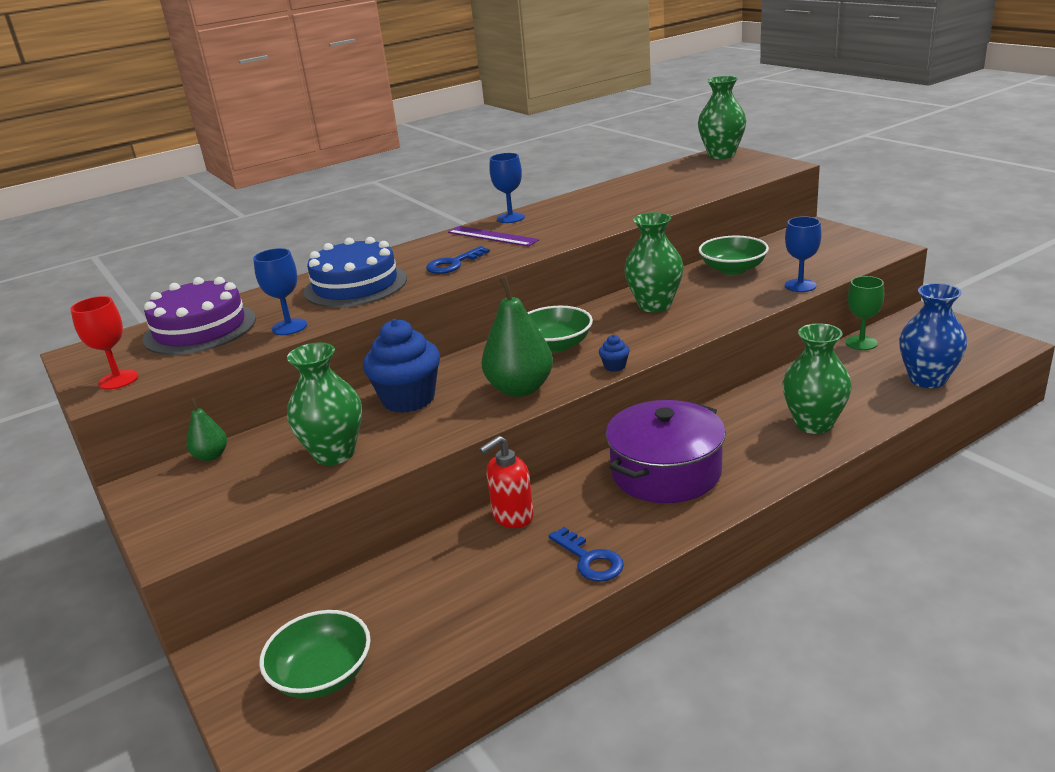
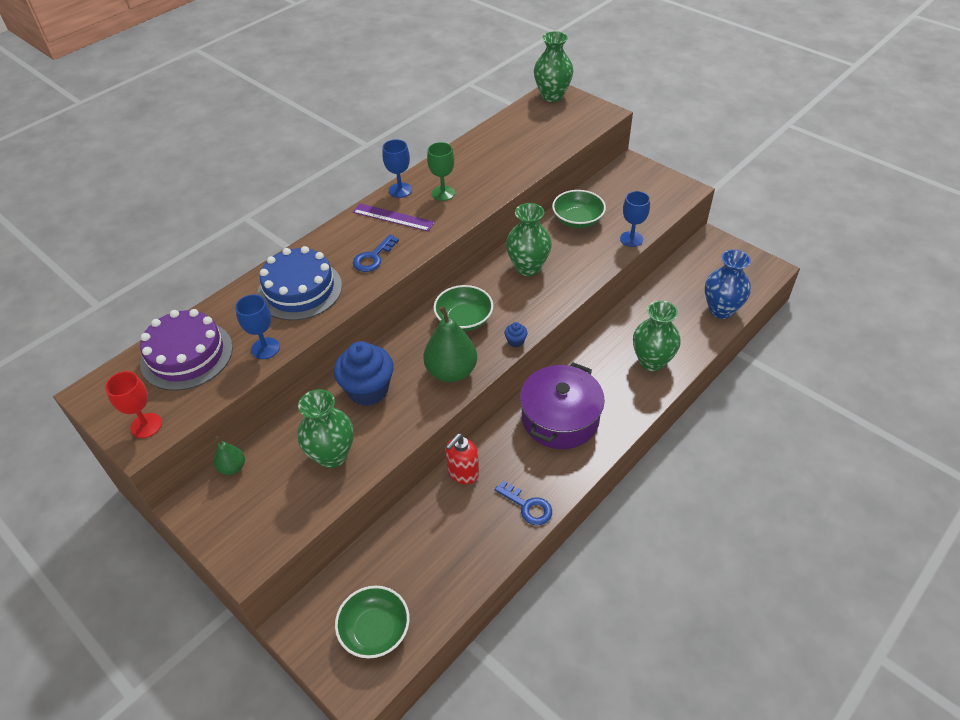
camera: 15 degrees left, 20 degrees up
green goblet [846,276,884,350] -> green goblet moved to [427,142,455,201]

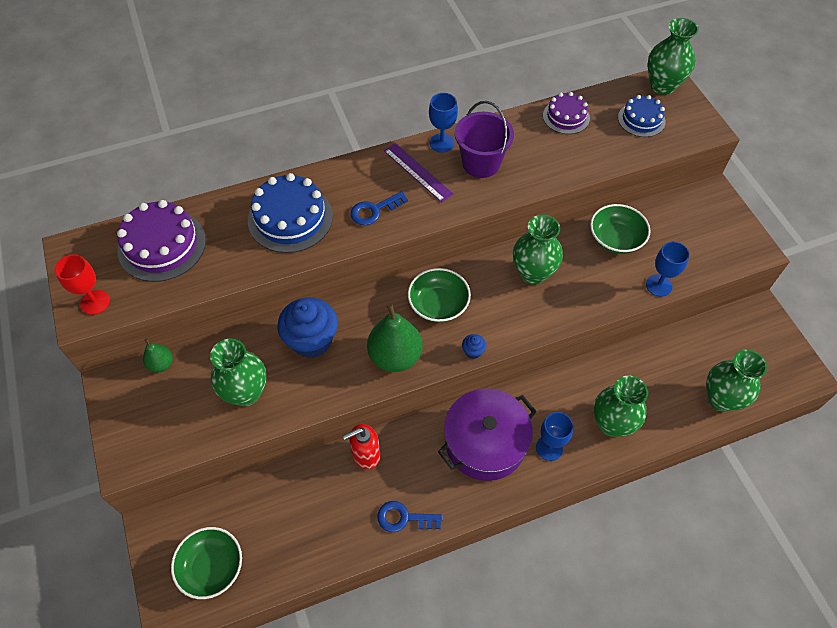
camera: 25 degrees right, 10 degrees up
blue goblet [235,295,280,359] -> blue goblet moved to [536,412,574,461]
green goblet [427,142,455,201] -> purple bucket [455,101,514,178]
blue key [494,480,552,525] -> blue key turned 120 degrees clockwise [377,501,443,532]
blue vase [705,249,751,319] -> green vase [706,350,767,412]
none -> purple cake [543,92,590,134]
none -> blue cake [618,95,666,137]

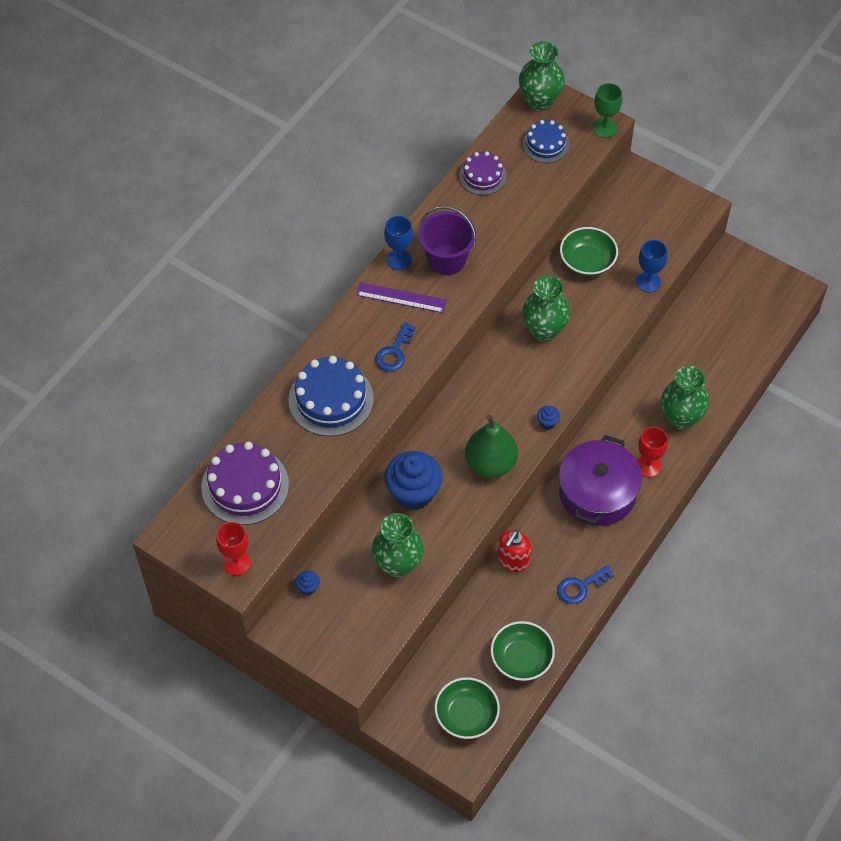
camera: 35 degrees left, 0 degrees up
green pear [143,338,173,373] -> blue cupcake [295,570,320,595]
green bowl [408,268,471,323] -> green bowl moved to [491,621,555,681]
blue goblet [536,412,574,461] -> red goblet [637,427,668,477]
green vase [706,350,767,412] -> none
none -> green goblet [593,83,622,138]

